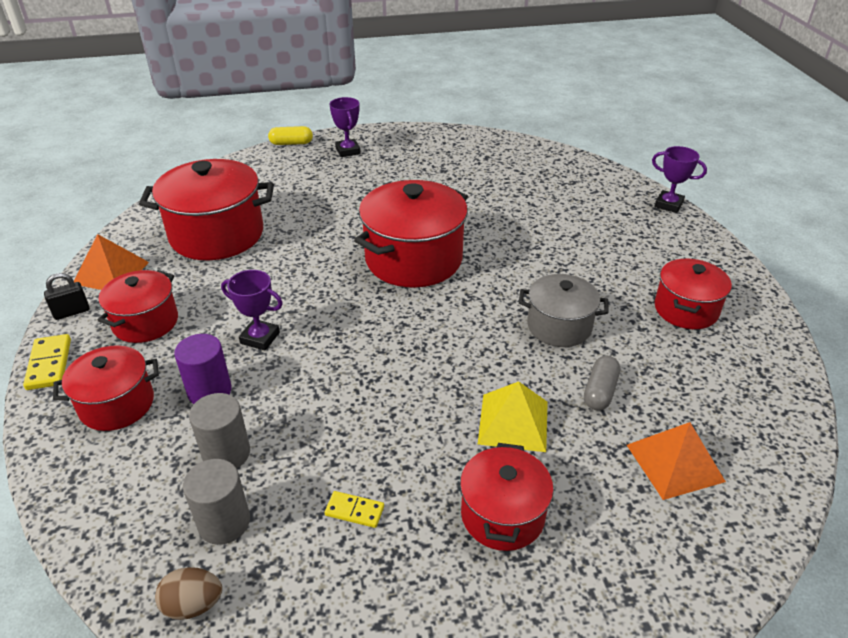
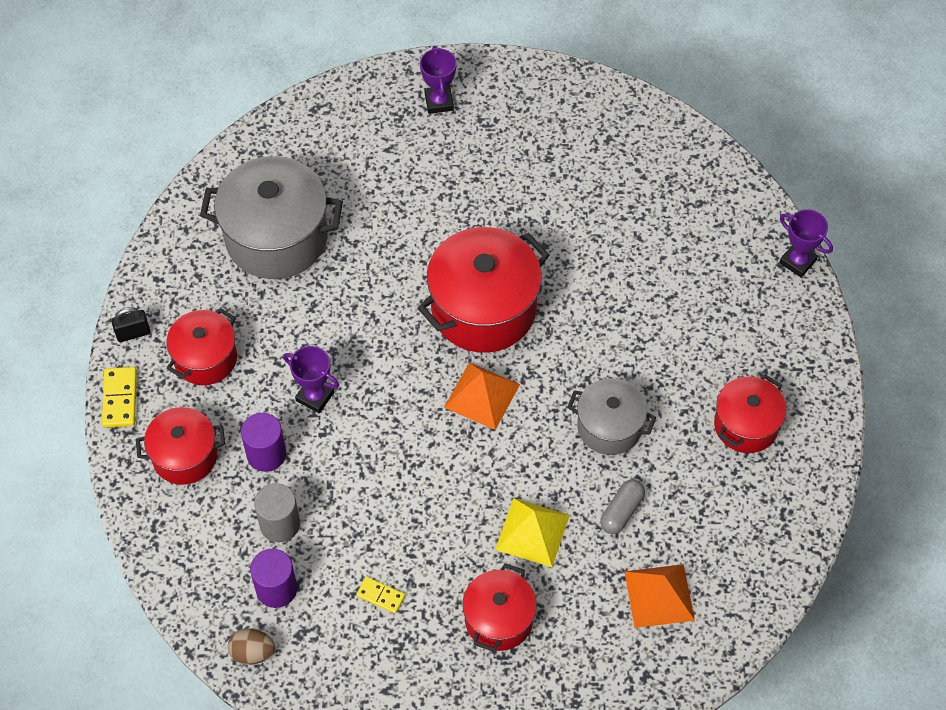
camera: 10 degrees right, 20 degrees up
orange pyramid [74,234,149,290] -> orange pyramid moved to [444,362,520,430]
red pot [139,159,274,260] -> grey pot [200,156,343,279]
grey cylinder [183,459,250,545] -> purple cylinder [250,549,297,608]
yellow capsule [268,126,313,145] -> none

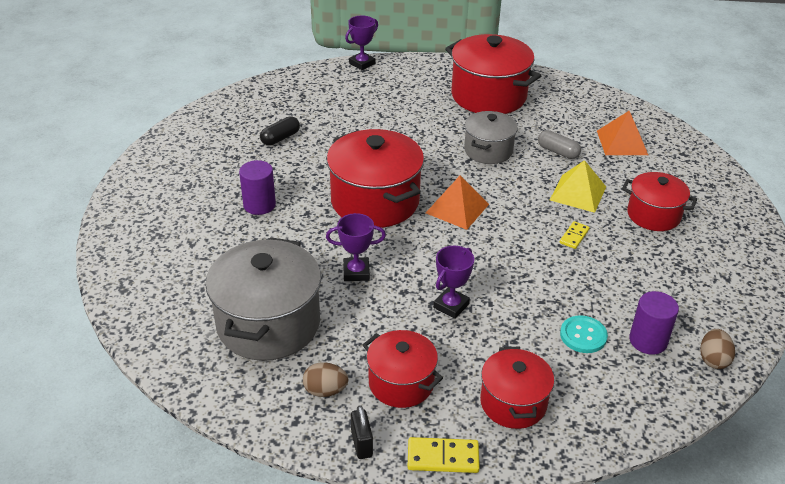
camera: 85 degrees left, 20 degrees down
purple cylinder [241,413,286,472] -> purple cylinder moved to [239,160,276,215]
grey cylinder [254,483,300,542] -> turquoise button [560,315,608,353]
yellow domino [356,577,405,614] -> yellow domino moved to [560,221,590,249]
purple trophy [420,46,457,114] -> purple trophy moved to [326,213,386,281]
red pot [714,374,786,453] -> red pot [445,34,541,114], size x1.68
none -> black capsule [260,116,300,146]
none -> brown egg [303,362,348,397]

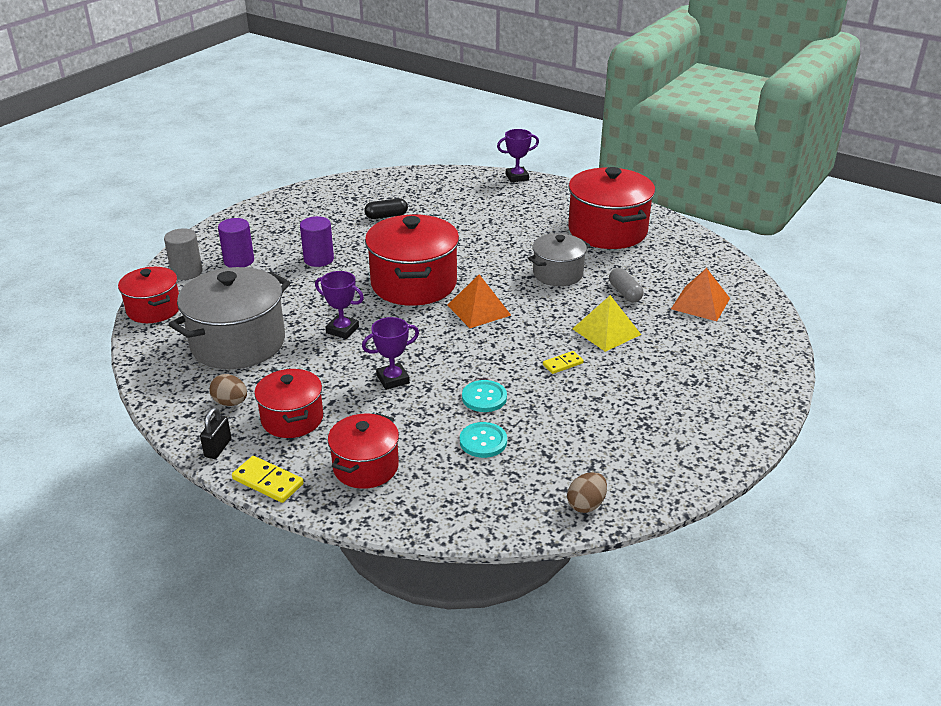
camera: 30 degrees right, 5 degrees down
red pot [622,172,697,231] -> red pot moved to [118,267,179,323]
purple cylinder [629,291,679,355] -> purple cylinder moved to [218,218,254,268]
none -> grey cylinder [164,228,203,280]
none -> turquoise button [462,380,507,412]

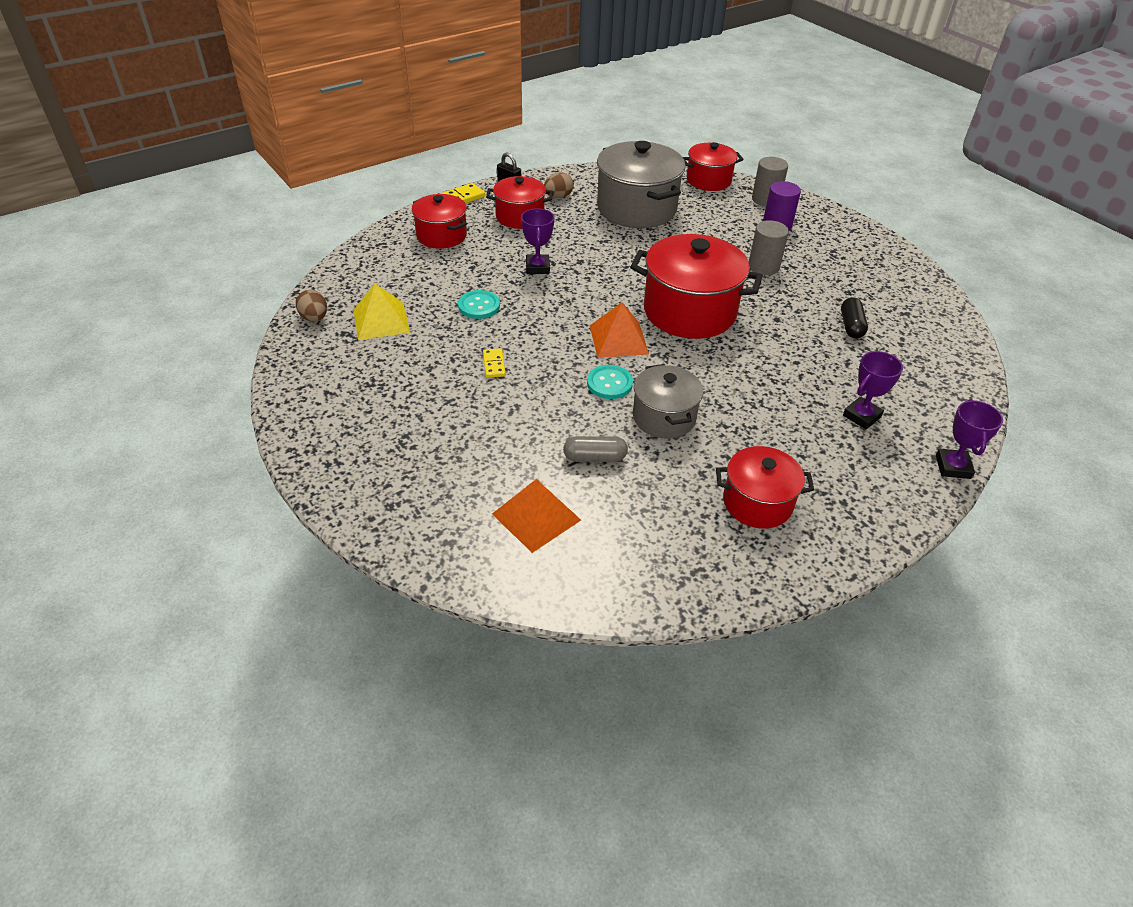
camera: 110 degrees right, 10 degrees up
purple cylinder [300,216,334,267] -> grey cylinder [749,220,789,275]
purple trophy [315,271,364,339] -> purple trophy moved to [843,351,903,429]
turquoise button [460,422,507,458] -> turquoise button moved to [587,365,633,399]
red pot [568,167,655,249] -> red pot [716,446,814,529], size x0.59
yellow pyramid [572,295,641,352] -> yellow pyramid moved to [353,283,410,340]

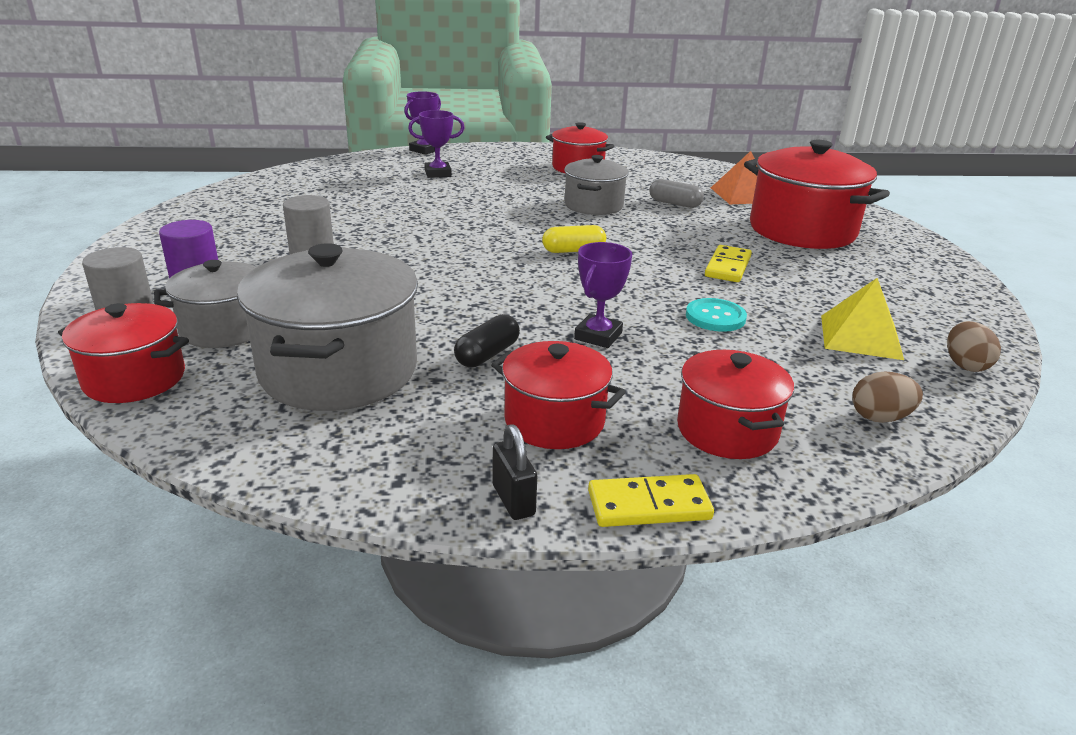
camera: 150 degrees left, 15 degrees down
yellow domino [483,348,506,378] -> yellow domino [705,245,752,282], size x1.53
brown egg [544,172,574,198] -> brown egg moved to [852,372,923,423]
turquoise button [587,365,633,399] -> none
orange pyramid [590,302,649,358] -> yellow capsule [542,225,606,253]
red pot [630,234,763,339] -> red pot moved to [744,140,890,249]
black capsule [841,297,868,339] -> black capsule moved to [454,314,520,367]
none -> grey pot [154,260,256,348]

